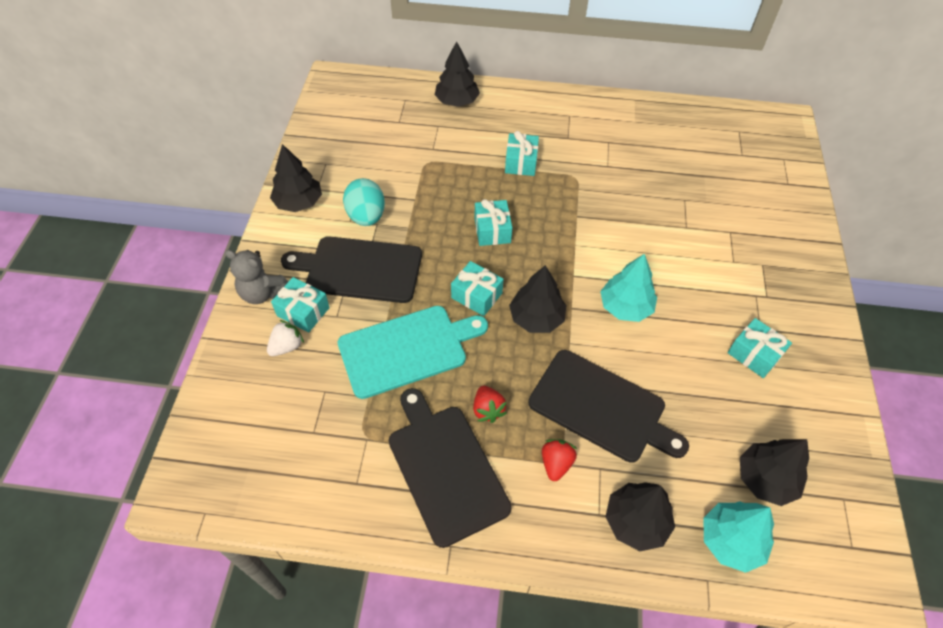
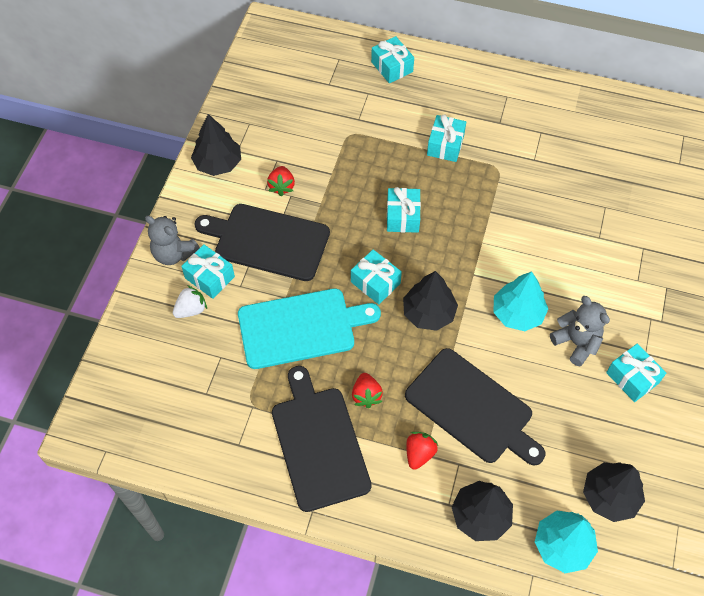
camera: 10 degrees right, 5 degrees up
turquoise egg [343,178,385,226] -> red strawberry [267,166,295,197]
black tree [435,41,480,107] -> turquoise gift [371,36,414,83]
none -> grey teddy bear [550,296,610,366]

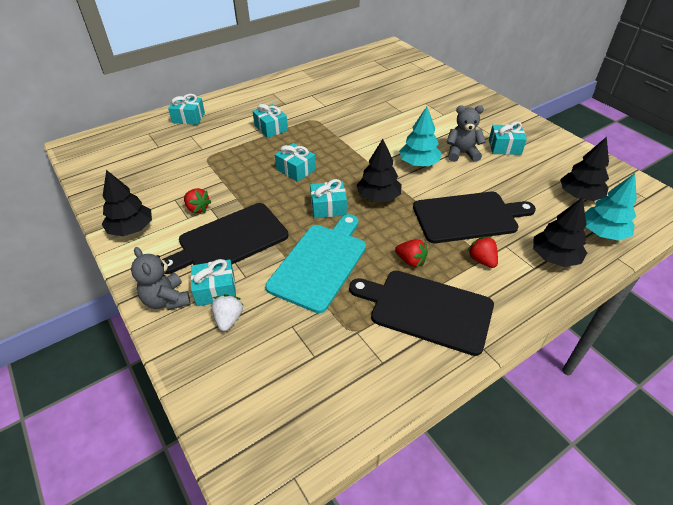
camera: 50 degrees left, 15 degrees down
grey teddy bear [145,216,200,265] -> grey teddy bear turned 75 degrees clockwise [131,247,191,310]

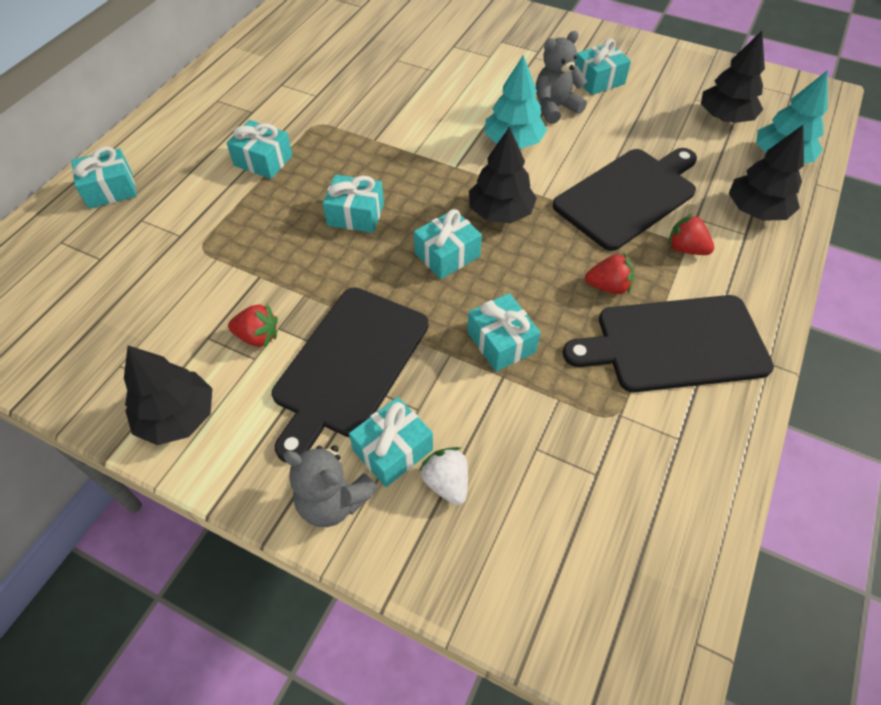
camera: 30 degrees left, 10 degrees up
turquoise cutting board [265,214,366,313] -> turquoise gift [467,293,541,372]

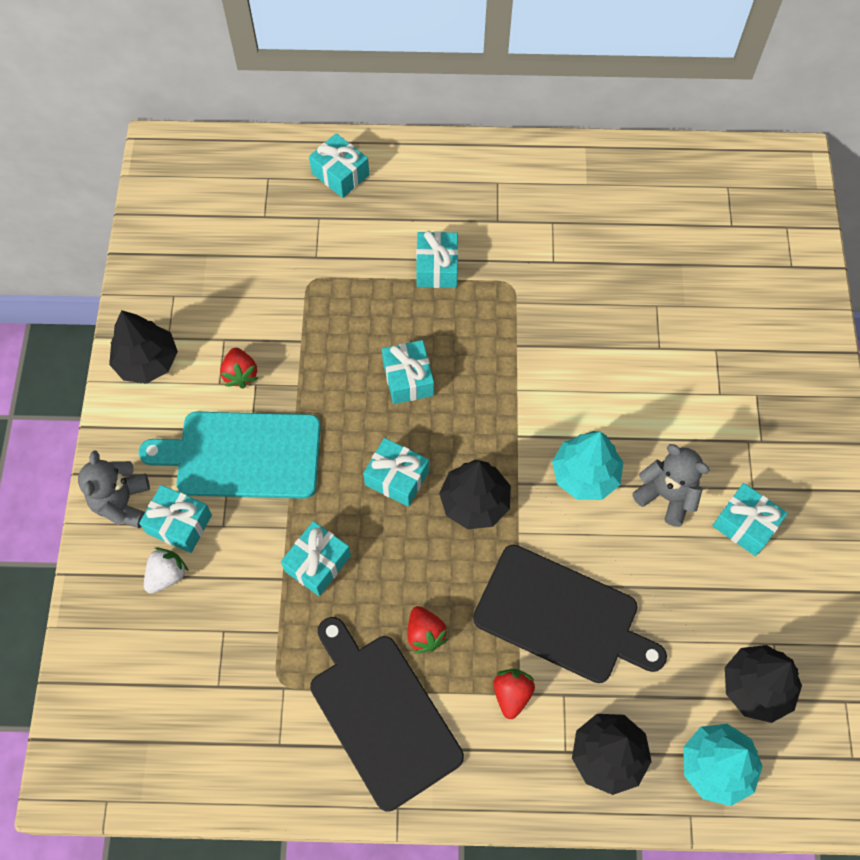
camera: 65 degrees right, 10 degrees up
black cutting board [272,287,429,463] -> turquoise cutting board [139,412,321,499]

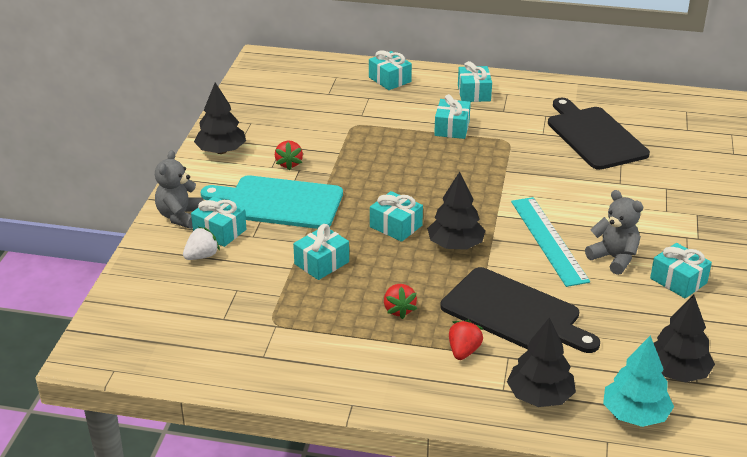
camera: 10 degrees right, 30 degrees down
black cutting board [310,617,464,812] -> black cutting board moved to [548,98,650,170]
turquoise gift [382,340,434,404] -> turquoise gift moved to [458,61,492,102]
turquoise tree [552,431,623,500] -> turquoise ruler [511,197,590,287]

